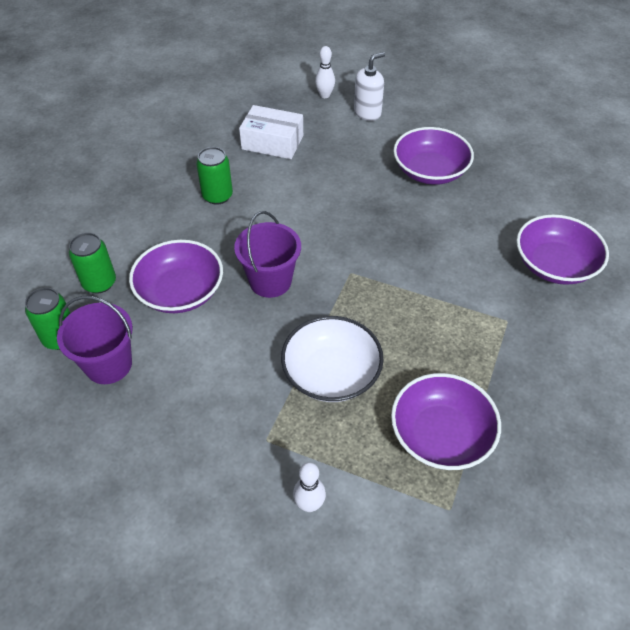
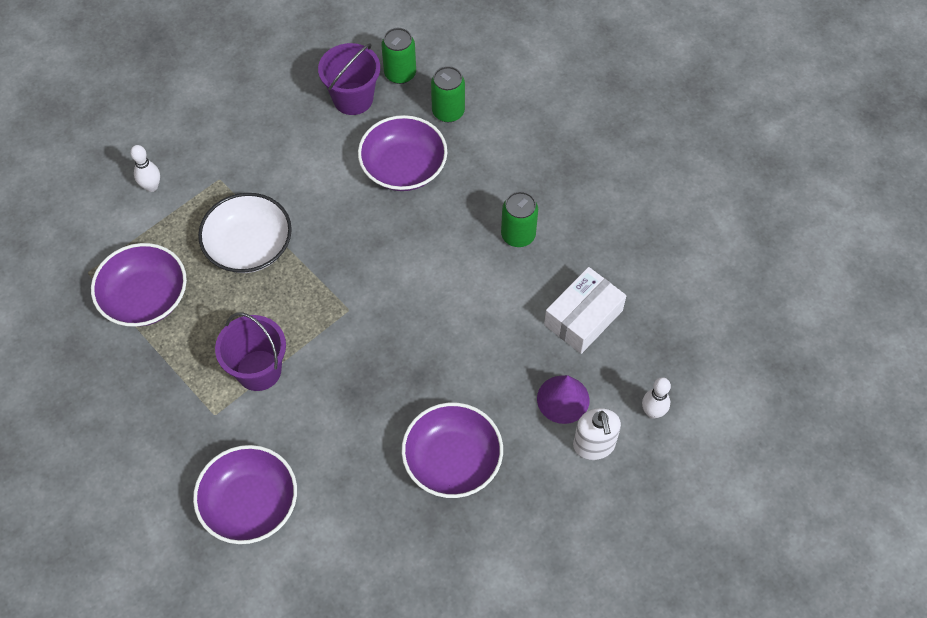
camera: 115 degrees right, 10 degrees up
purple bucket [234,211,301,298] -> purple bucket moved to [215,312,286,391]
none -> purple cone [537,375,589,424]

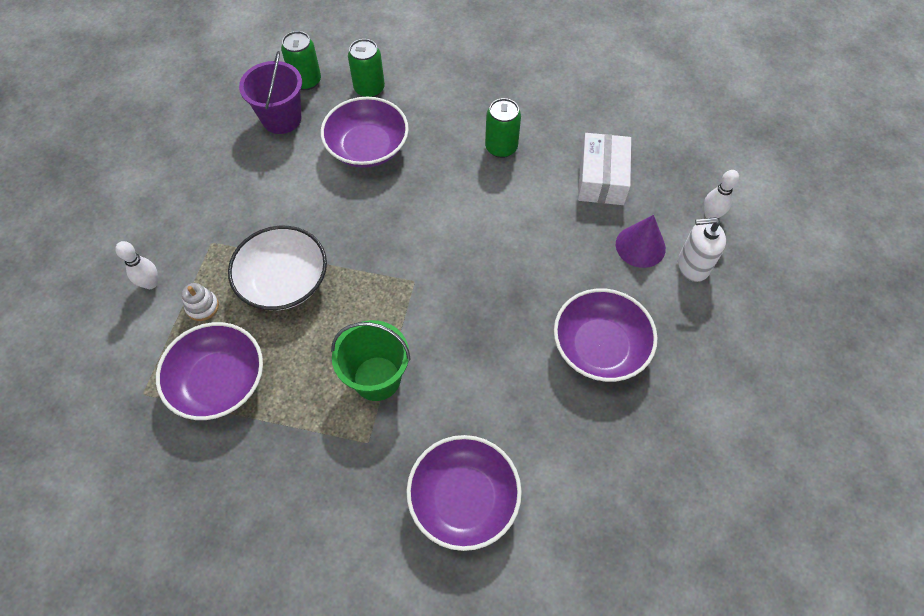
camera: 35 degrees left, 0 degrees up
purple bucket [215,312,286,391] -> green bucket [331,320,411,401]
white soap dispenser [573,408,621,460] -> white soap dispenser turned 135 degrees clockwise [678,217,726,282]
none -> white stacking toy [182,283,219,321]

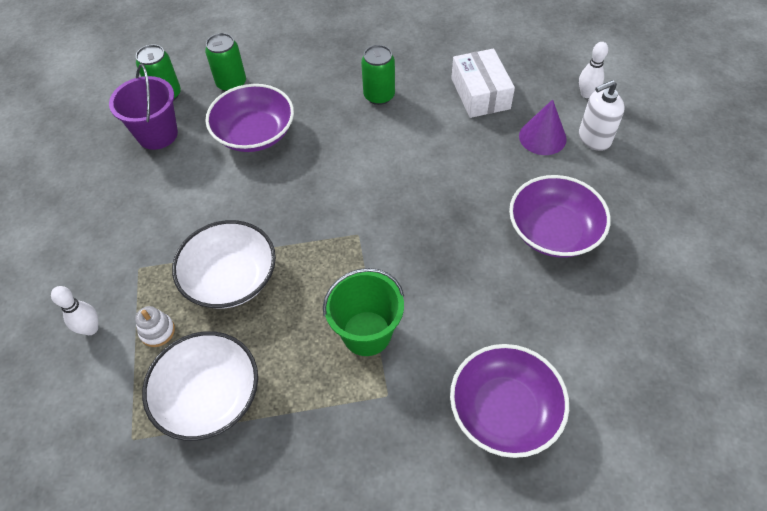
camera: 20 degrees left, 5 degrees down
purple bowl [156,322,263,420] -> white bowl [142,331,258,441]

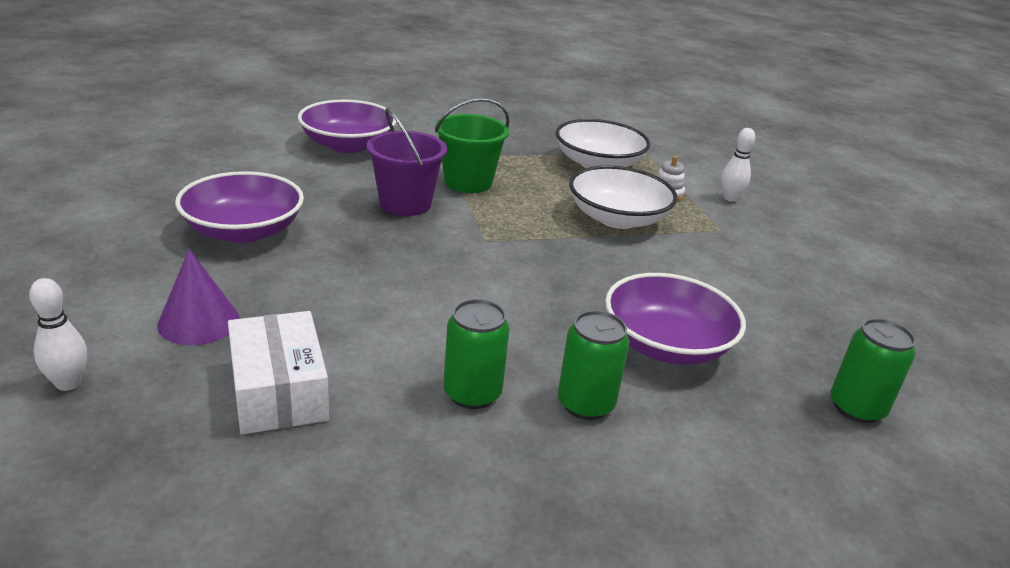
camera: 170 degrees right, 25 degrees down
purple bucket [109,64,178,150] -> purple bucket moved to [367,108,447,216]
green can [205,33,246,92] -> green can moved to [558,310,629,420]
white soap dispenser [579,80,625,151] -> none

